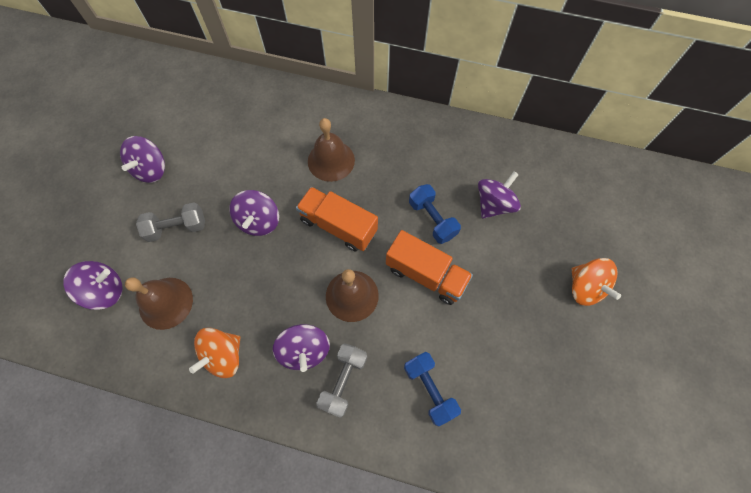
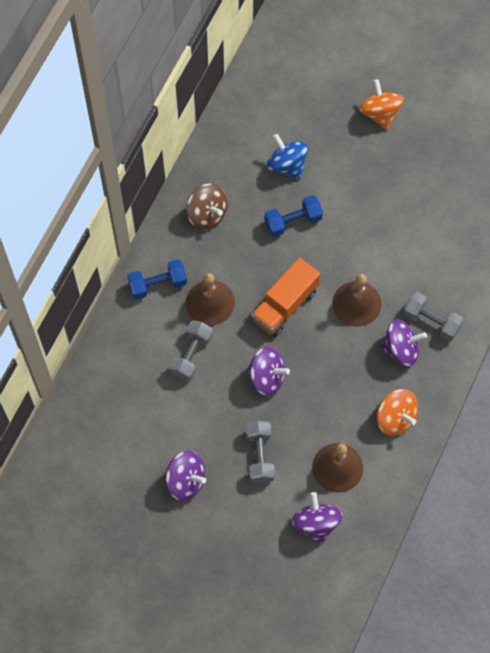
camera: 80 degrees left, 0 degrees up
orange truck [386,230,473,305] -> none
blue dumbbell [404,352,461,426] -> blue dumbbell moved to [127,259,187,299]
purple spinning top [478,171,521,219] -> blue spinning top [267,134,308,179]
orange spinning top [572,258,621,306] -> orange spinning top turned 90 degrees counterclockwise [359,79,404,130]
none -> grey dumbbell [169,320,213,381]
none -> brown spinning top [186,184,228,230]

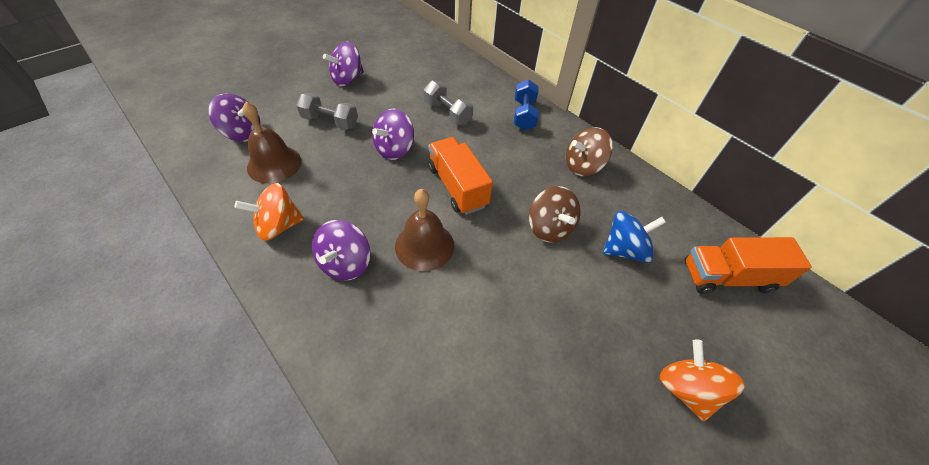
camera: 110 degrees right, 15 degrees down
brown bell [186,273,235,326] -> none
blue dumbbell [264,195,323,237] -> brown spinning top [529,186,581,243]
orange spinning top [359,79,404,130] -> orange spinning top turned 105 degrees counterclockwise [660,339,745,421]
grey dumbbell [403,292,464,341] -> none
none -> orange truck [685,237,812,294]

